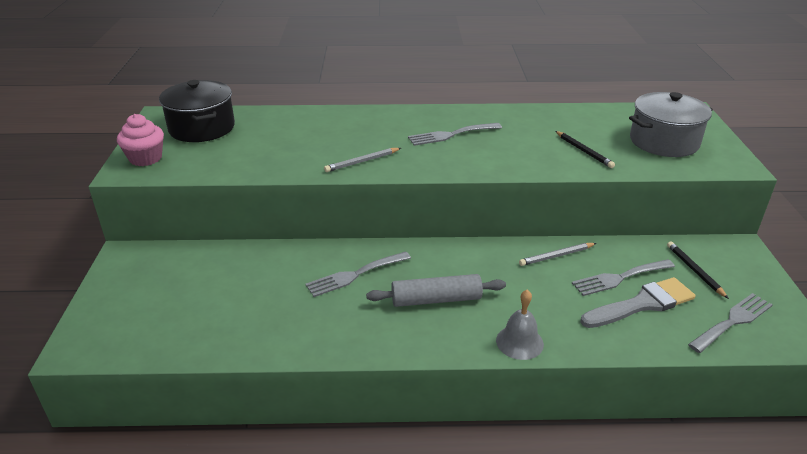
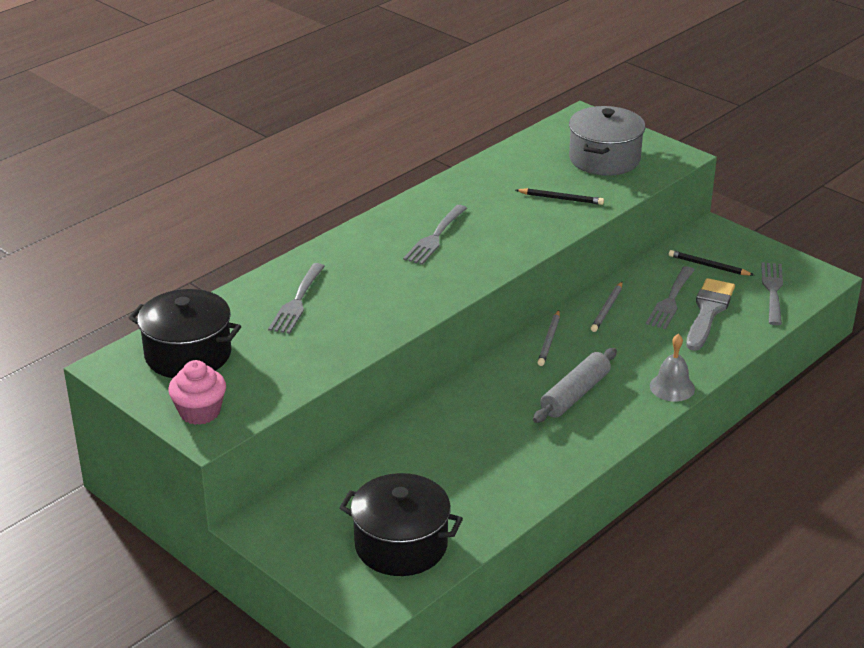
camera: 45 degrees left, 0 degrees up
grey fork [305,251,411,297] -> grey fork moved to [268,263,325,334]
grey pencil [324,148,401,172] -> grey pencil moved to [537,310,560,366]
none -> black pot [339,473,463,576]

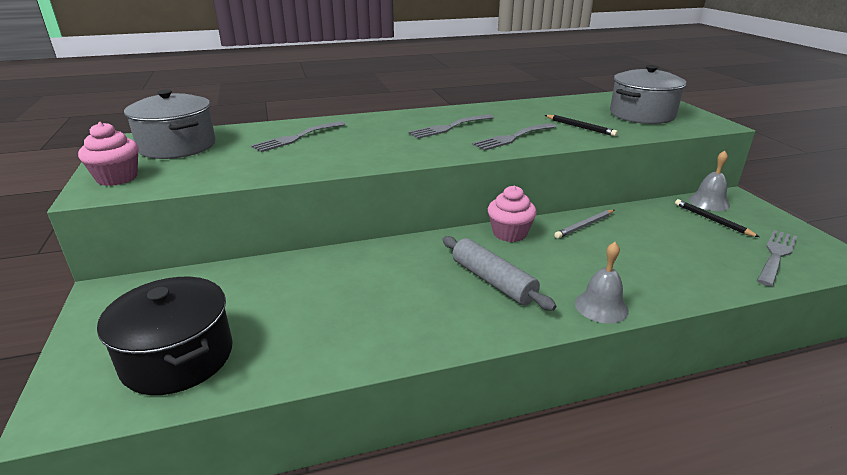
camera: 30 degrees right, 5 degrees down
black pot [129,289,241,378] -> grey pot [124,90,216,159]
grey rolling pin [533,348,617,423] -> grey rolling pin turned 75 degrees clockwise [442,236,556,311]
grey pencil [537,310,560,366] -> pink cupcake [488,185,537,242]
grey fork [646,266,694,329] -> grey fork moved to [472,123,557,150]
grey brush [686,278,735,351] -> none
none -> grey bell [689,150,730,211]

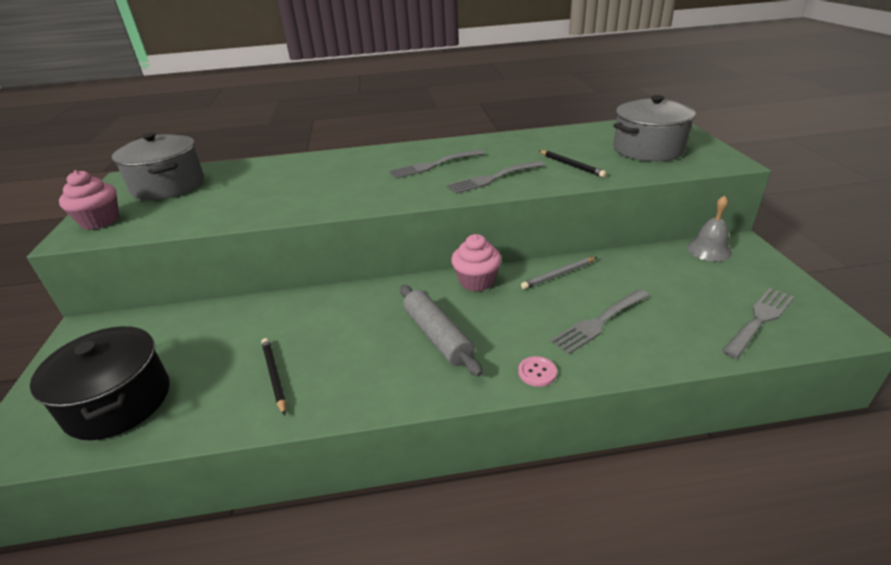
camera: 10 degrees right, 5 degrees up
grey fork [251,121,346,152] -> grey fork moved to [550,289,650,354]
grey bell [575,242,629,324] -> pink button [518,356,557,387]
black pencil [675,199,759,237] -> black pencil moved to [261,338,286,416]

